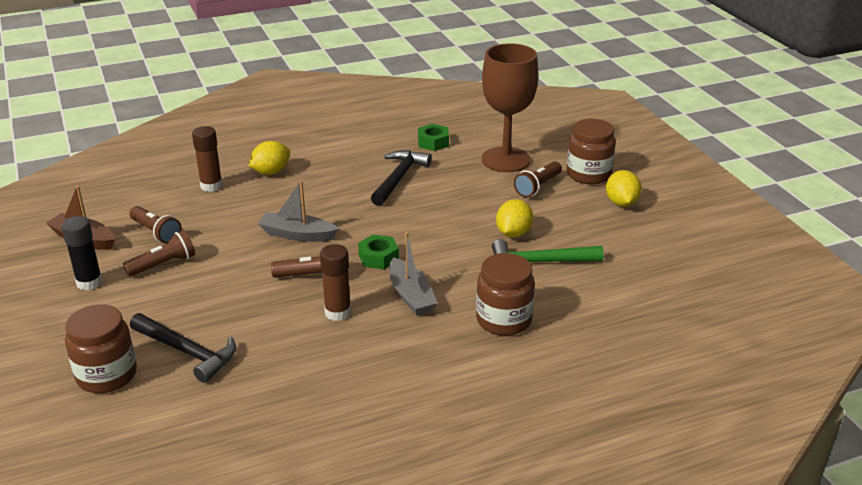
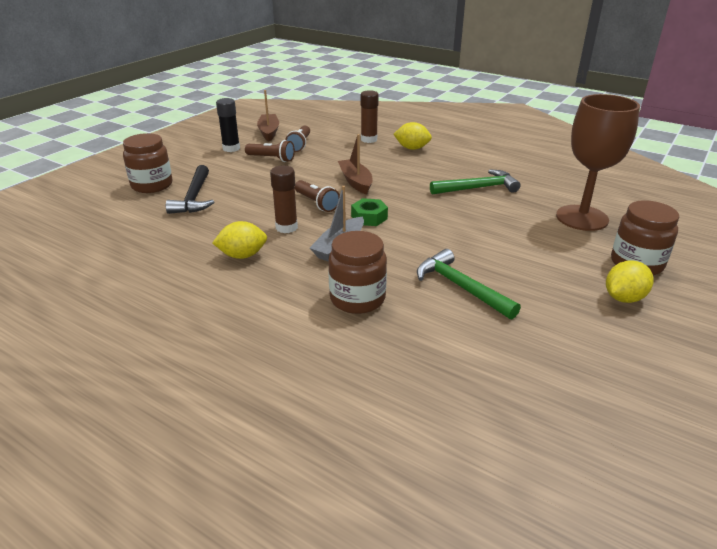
camera: 55 degrees right, 0 degrees up
grey boat [258,180,339,242] -> brown boat [338,134,373,195]
black hammer [371,150,432,206] -> green hammer [430,169,521,195]
green nut [418,124,449,151] -> none
yellow lemon [496,199,533,238] -> yellow lemon moved to [212,221,267,259]
brown flashlight [514,161,562,197] -> none

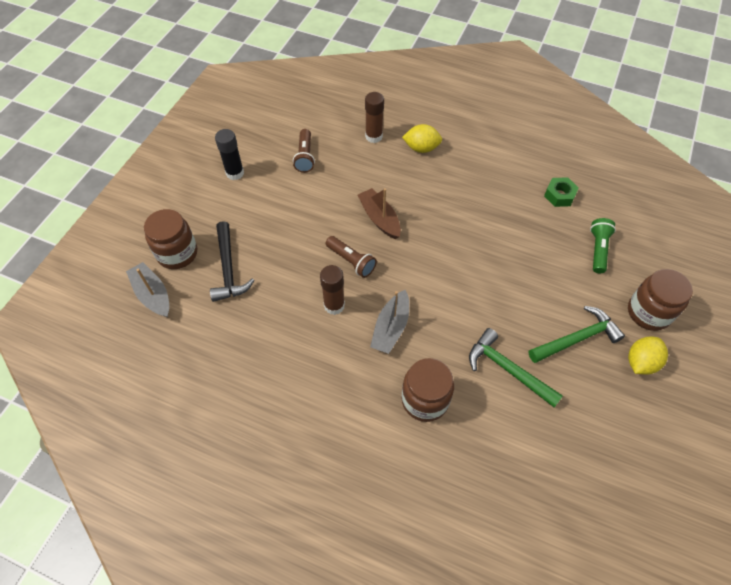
camera: 10 degrees left, 25 degrees up
yellow lemon [212,221,267,259] -> none
brown flashlight [245,140,295,162] -> none
brown boat [257,90,279,141] -> none
green nut [351,198,388,226] -> green nut moved to [544,177,579,207]
green hammer [430,169,521,195] -> green hammer moved to [529,306,625,363]
brown goblet [556,94,640,231] -> green flashlight [590,218,616,273]
none -> grey boat [126,262,169,317]

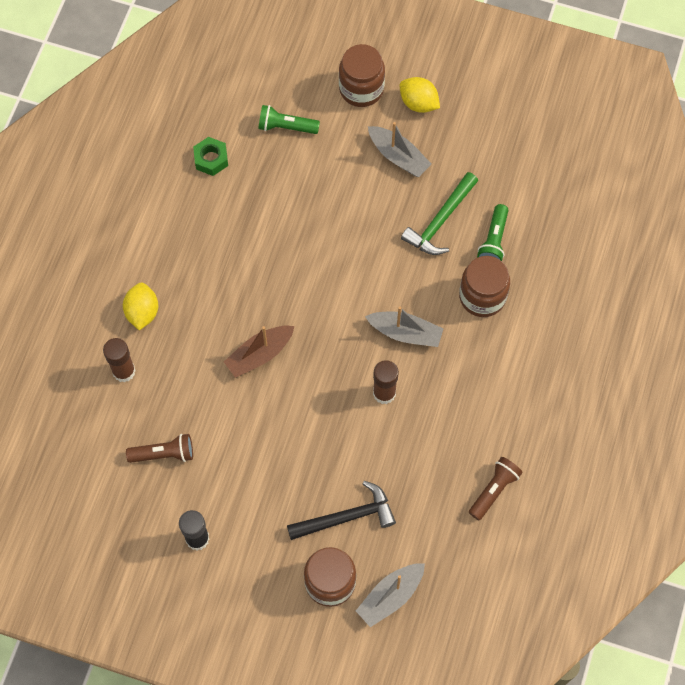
camera: 95 degrees left, 10 degrees up
brown flashlight [326,236,377,278] -> brown flashlight moved to [469,457,523,520]
green hammer [529,306,625,363] -> grey boat [368,122,431,177]
none -> green flashlight [477,204,509,261]

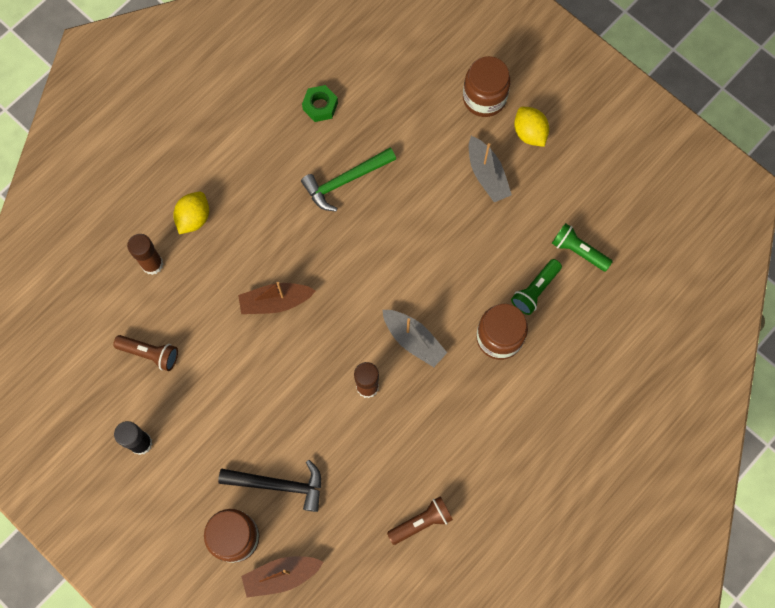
camera: 25 degrees right, 5 degrees up
green flashlight [258,105,320,134] -> green flashlight moved to [552,223,613,272]
grey boat [356,563,425,627] -> brown boat [241,556,324,598]
green hammer [401,172,478,255] -> green hammer moved to [301,148,396,211]

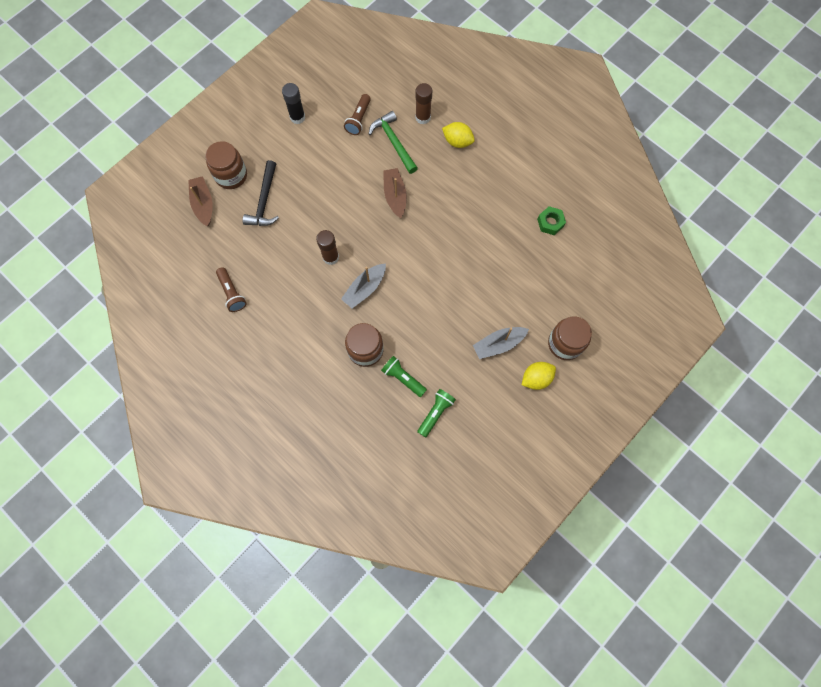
camera: 90 degrees right, 0 degrees up
green hammer [301,148,396,211] -> green hammer moved to [369,111,418,174]

